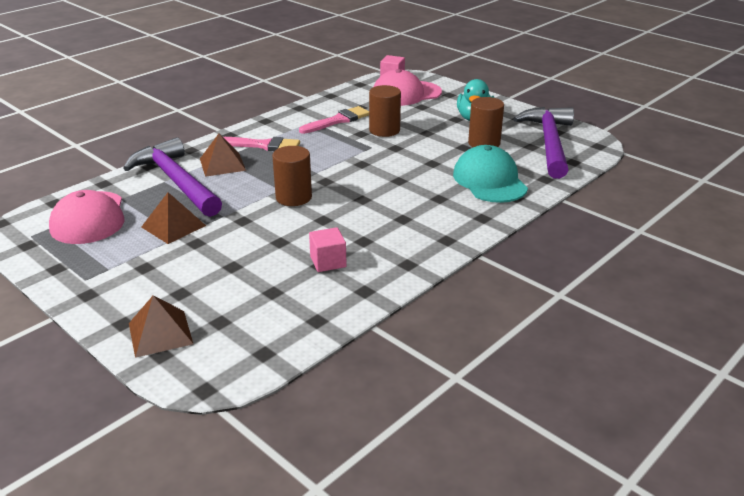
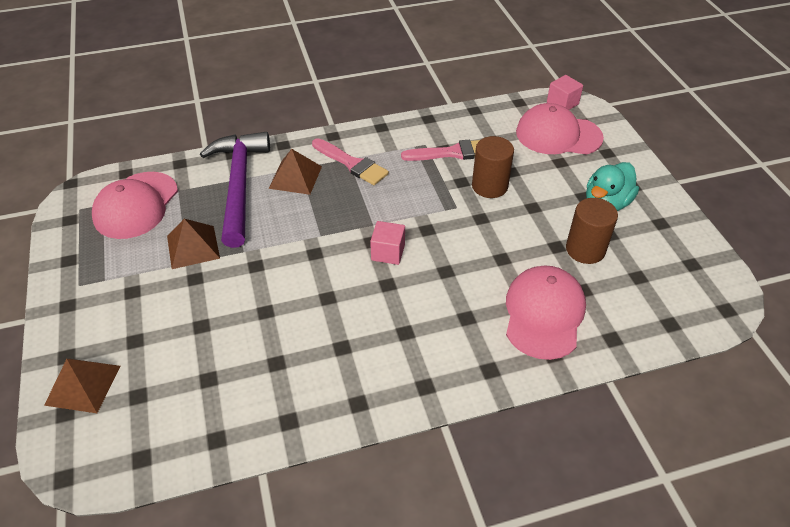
camera: 30 degrees right, 15 degrees up
brown cylinder [272,146,312,206] -> none
pink cube [309,227,347,272] -> pink cube moved to [370,221,405,265]
turquoise cap [453,145,528,203] -> pink cap [506,266,586,360]
purple hammer [513,107,574,179] -> none

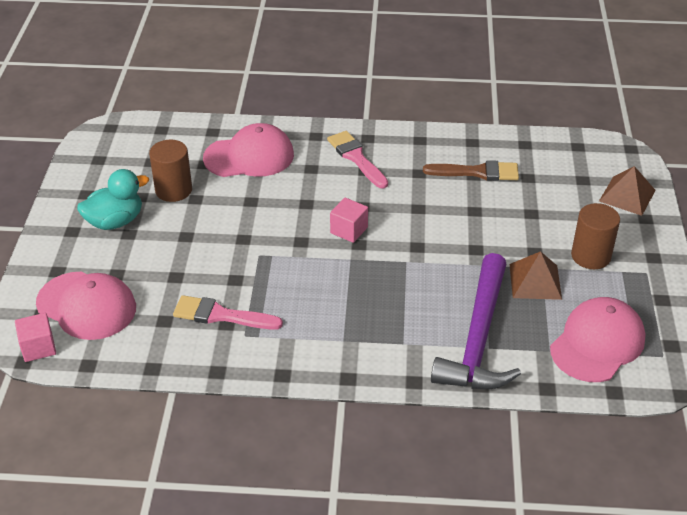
camera: 160 degrees left, 5 degrees down
brown pyramid [268,149,322,195] -> none
pink brush [312,138,389,185] -> pink brush moved to [327,131,388,189]
brown cylinder [472,136,514,198] -> brown cylinder moved to [571,203,620,269]
pink cap [506,266,586,360] -> pink cap turned 135 degrees counterclockwise [203,123,294,177]
none -> brown brush [423,160,519,181]

